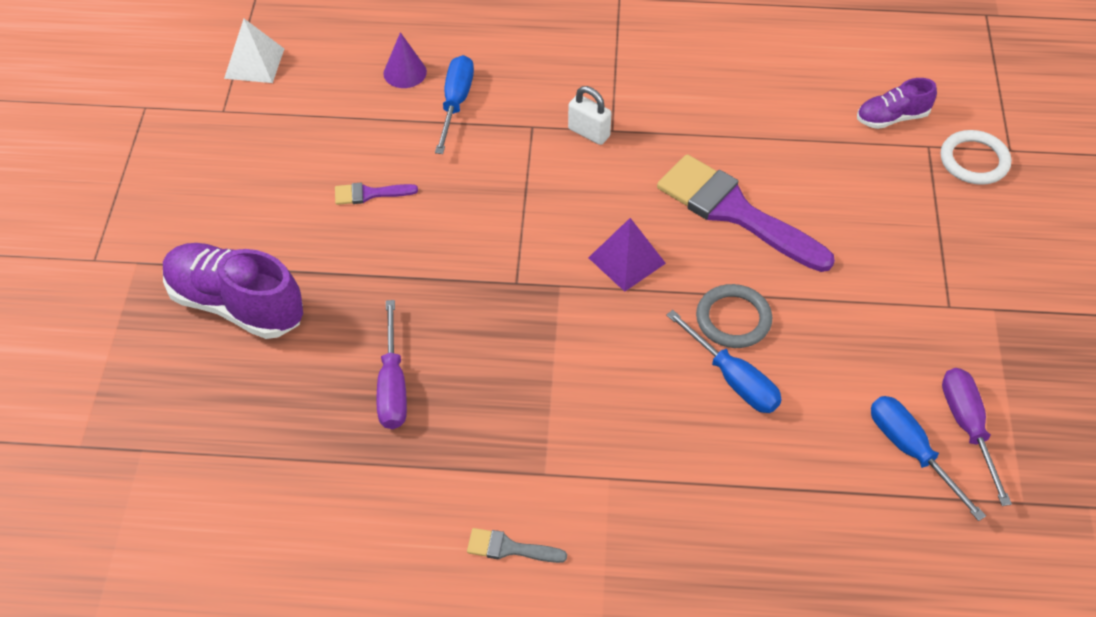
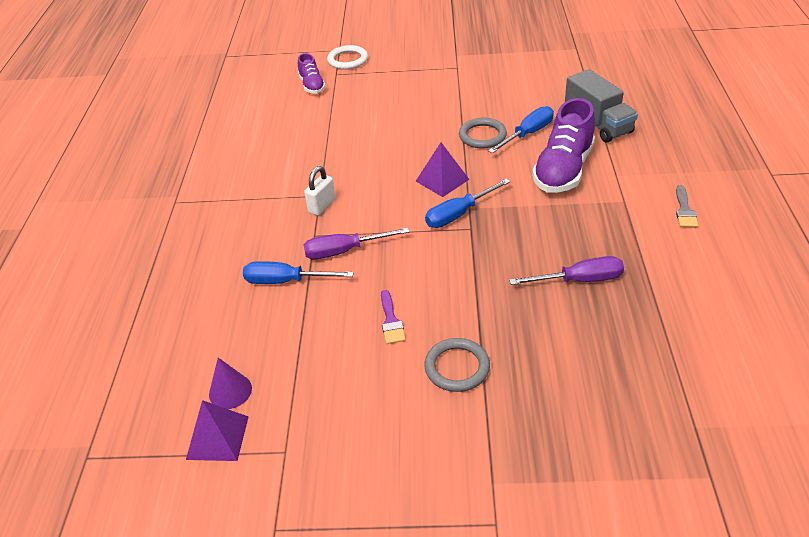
camera: 90 degrees left, 10 degrees down
purple shoe [163,243,303,339] -> purple shoe moved to [532,98,595,193]
white pyramid [224,19,284,83] -> purple pyramid [186,400,249,461]
purple cone [383,32,427,88] -> purple cone moved to [209,358,252,409]
purple brush [657,154,835,272] -> none
blue screwdriver [871,396,986,521] -> blue screwdriver moved to [425,179,510,228]
purple screwdriver [942,368,1012,506] -> purple screwdriver moved to [304,228,410,259]
none -> grey ring [424,338,490,392]
none -> grey truck [565,69,638,143]

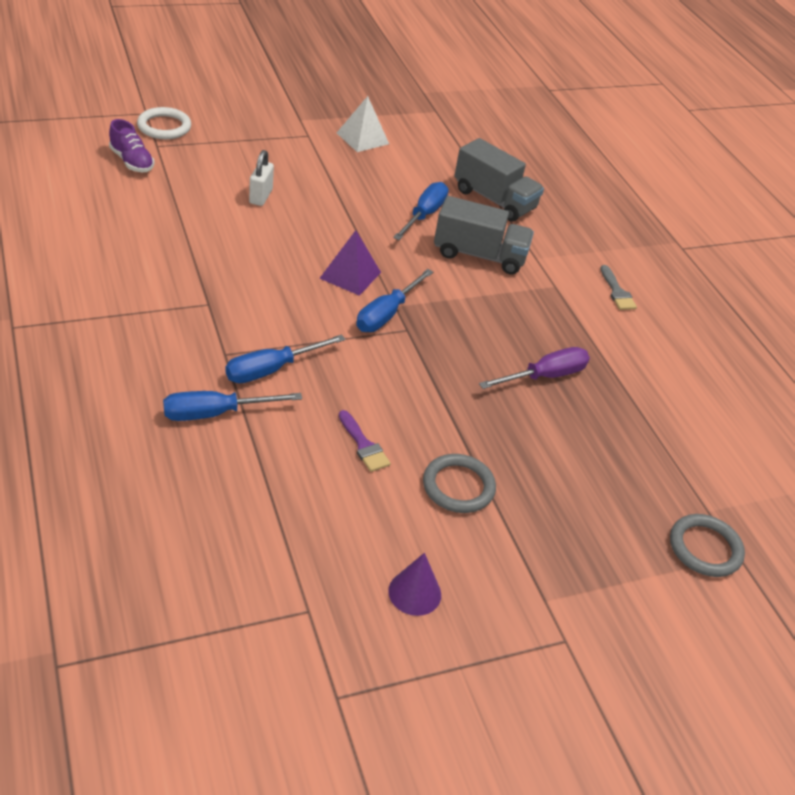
camera: 30 degrees left, 0 degrees up
purple pyramid [186,400,249,461] -> none
purple cone [209,358,252,409] -> purple cone moved to [388,553,441,616]
white padlock [304,166,336,216] -> white padlock moved to [249,150,274,206]
purple screwdriver [304,228,410,259] -> blue screwdriver [225,334,346,383]
grey ring [459,118,507,149] -> grey ring moved to [670,514,745,577]
purple shoe [532,98,595,193] -> grey truck [434,196,534,275]
none -> white pyramid [337,96,389,152]

